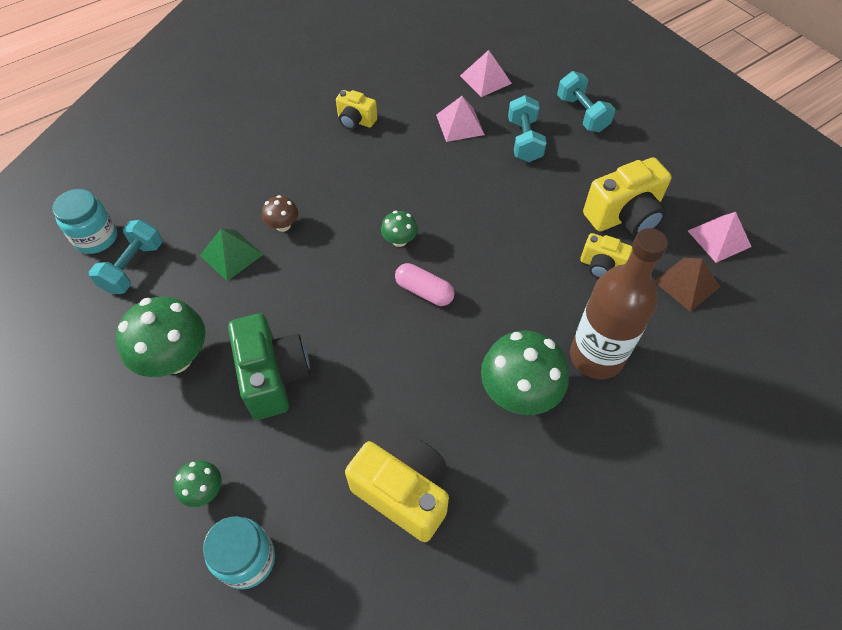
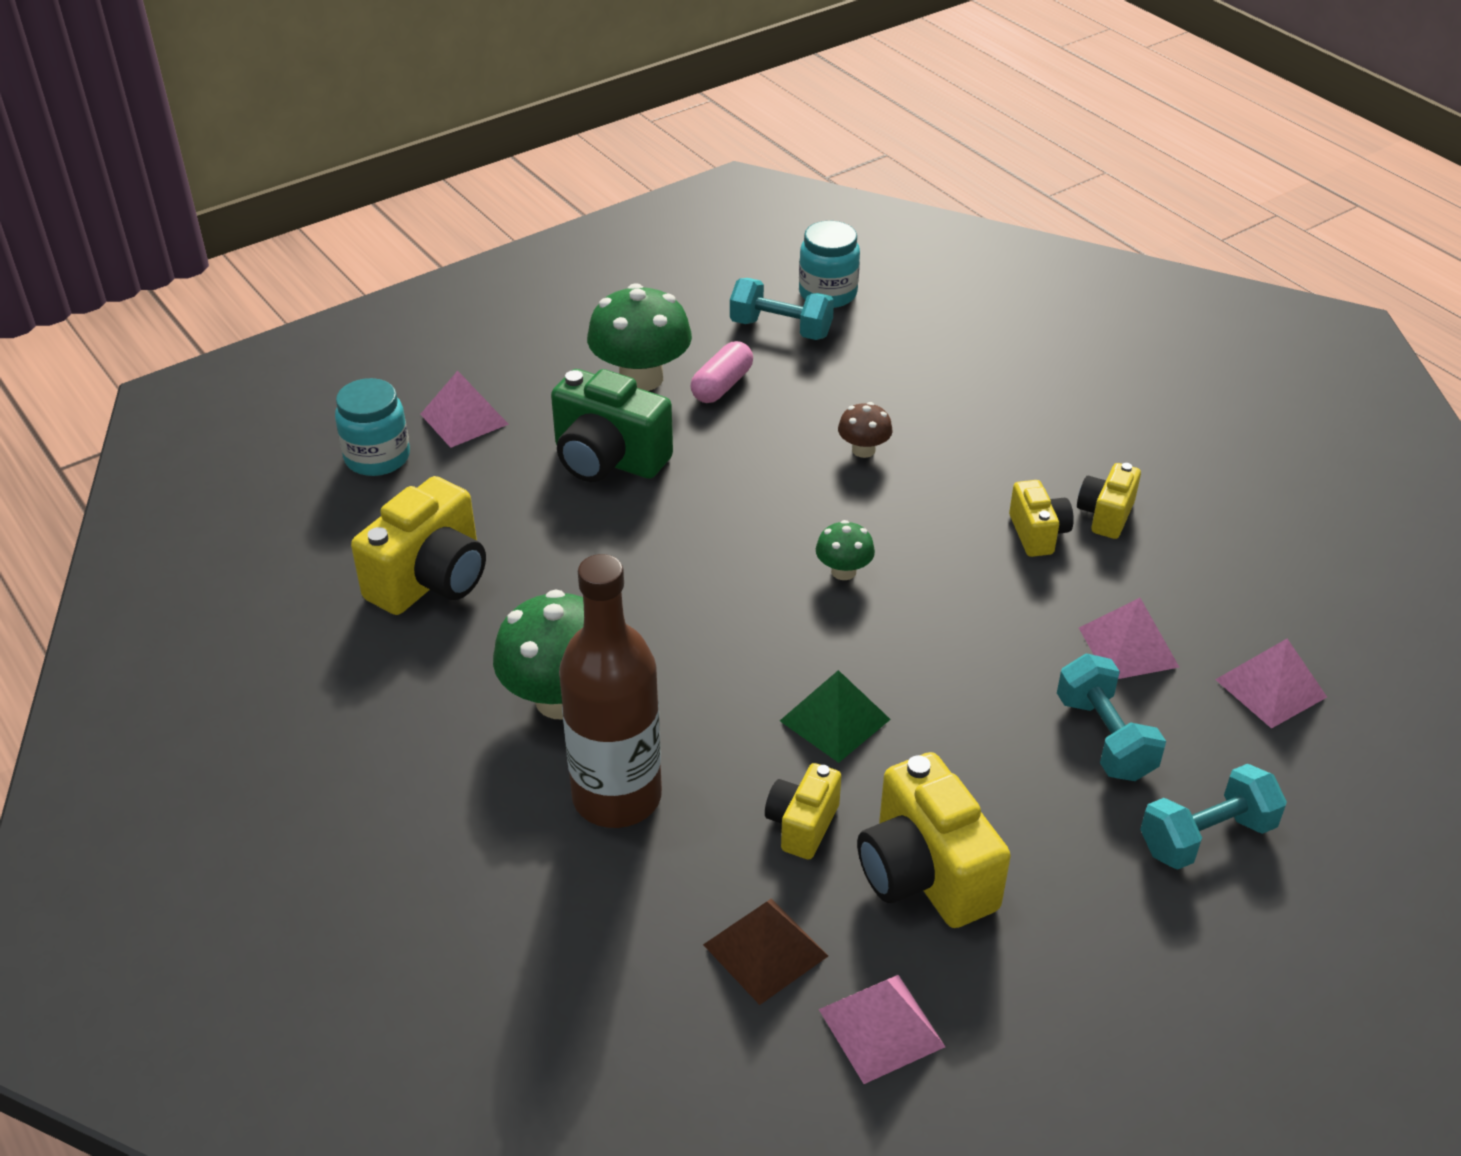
camera: 90 degrees right, 15 degrees down
green mushroom [174,460,222,507] -> pink pyramid [420,371,509,448]
green pyramid [200,229,264,281] -> green pyramid moved to [780,670,891,763]
green camera [228,313,310,420] -> green camera turned 45 degrees clockwise [551,369,673,482]
pink capsule [395,263,454,306] -> pink capsule moved to [690,341,753,403]
turquoise dumbbell [508,95,546,162] -> turquoise dumbbell turned 75 degrees clockwise [1057,654,1166,781]
none -> yellow camera [1009,480,1074,557]

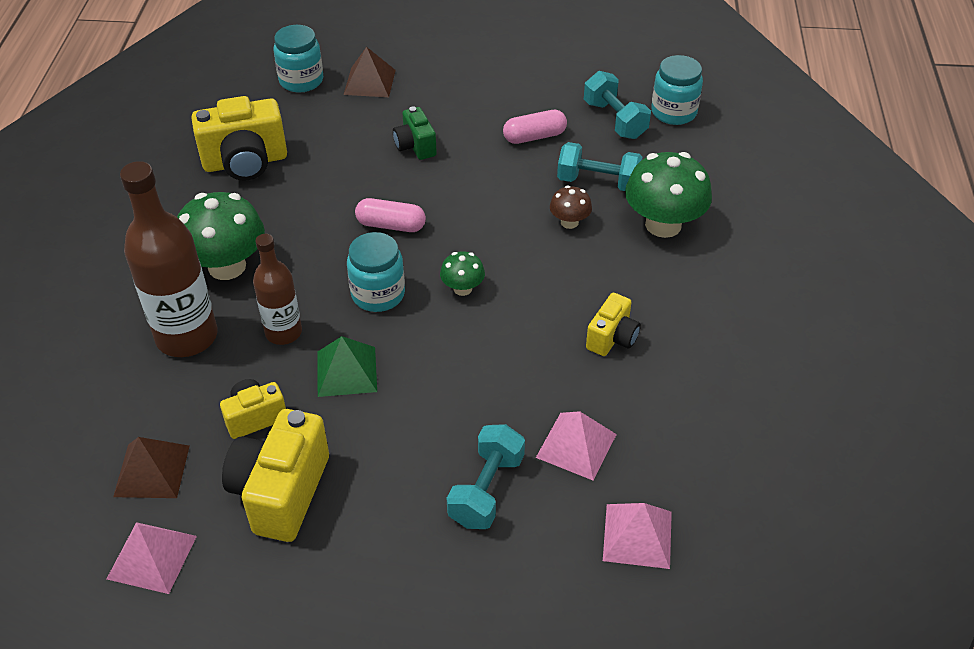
camera: 40 degrees right, 5 degrees up
pink pyramid [420,371,509,448] -> brown pyramid [343,47,396,97]
green camera [551,369,673,482] -> green camera [393,106,437,160], size x0.57
green mushroom [587,283,692,391] -> green mushroom moved to [625,152,712,238]
yellow camera [1077,463,1141,539] -> none
turquoise dumbbell [1140,764,1287,870] -> turquoise dumbbell moved to [557,142,643,191]
none -> brown bottle [253,234,302,345]
none -> turquoise jar [347,232,405,312]
none -> pink capsule [355,198,426,232]

